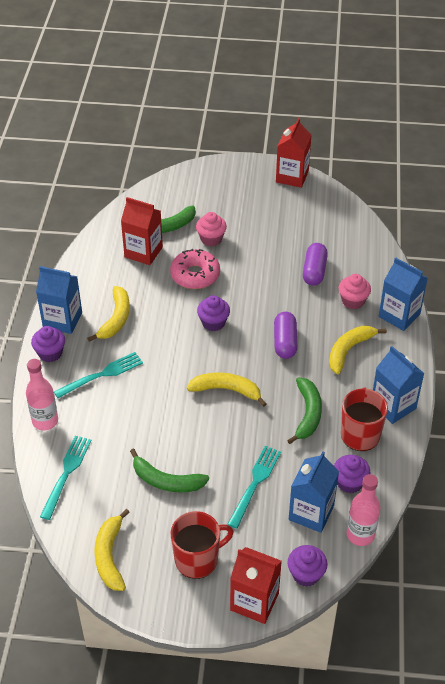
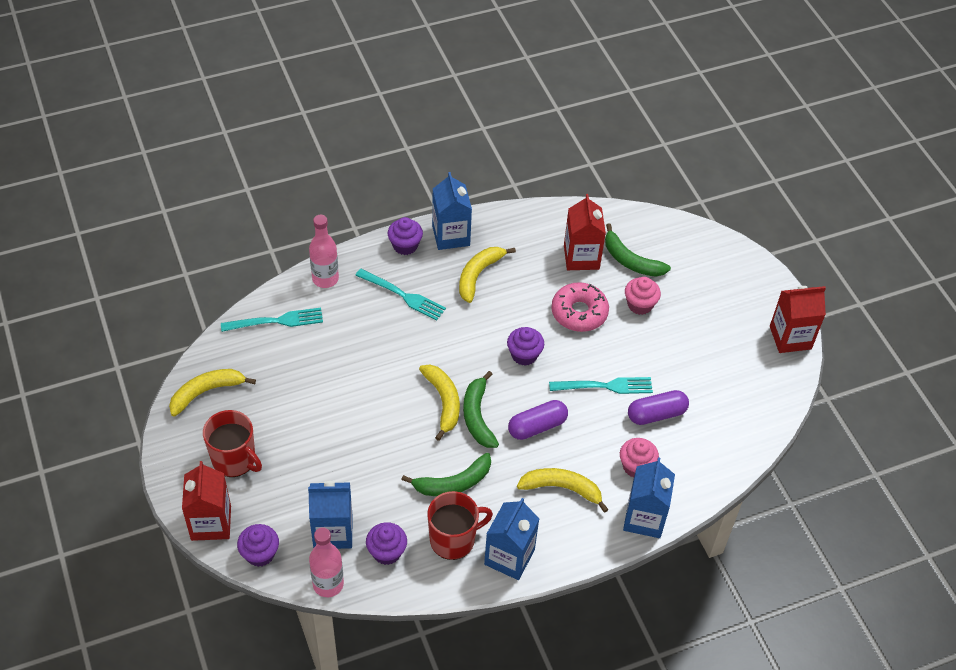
camera: 60 degrees right, 5 degrees up
yellow banana [87,286,130,342] -> yellow banana turned 135 degrees clockwise [459,247,516,303]
green banana [130,448,209,492] -> green banana moved to [463,371,499,448]
turquoise fork [227,446,281,529] -> turquoise fork moved to [549,377,653,394]

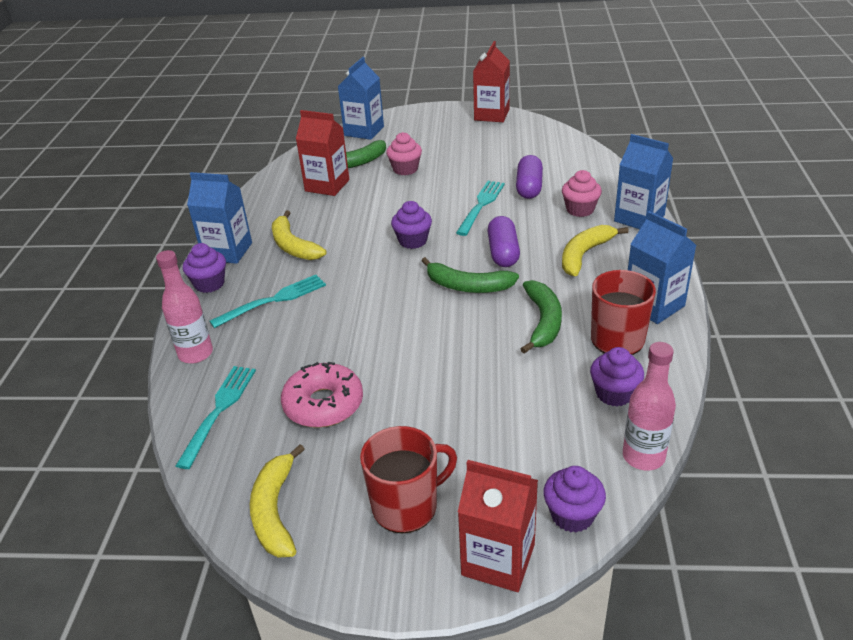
camera: 60 degrees left, 15 degrees down
blue carton [308,481,353,549] -> blue carton moved to [338,57,384,140]
yellow banana [419,364,460,441] -> none
pink donut [551,282,609,332] -> pink donut moved to [281,362,363,428]

